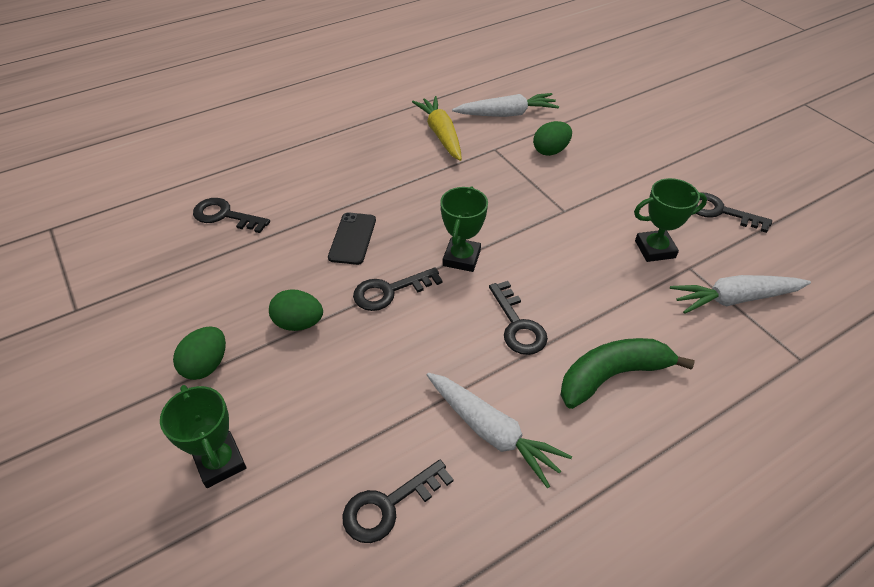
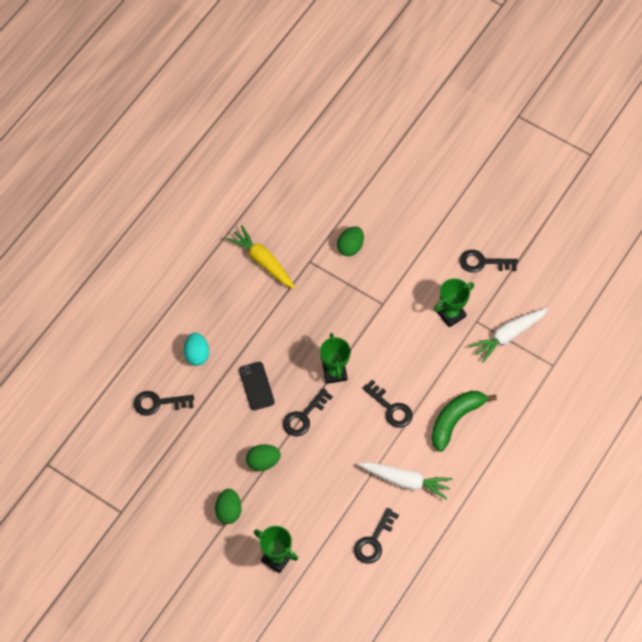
camera: 25 degrees left, 15 degrees up
white carrot [452,93,559,117] -> none
none -> turquoise egg [184,333,209,366]

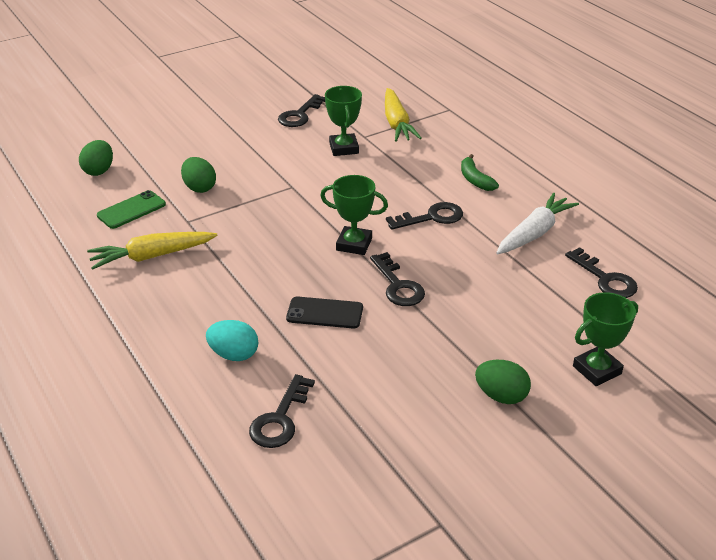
camera: 65 degrees left, 25 degrees down
green egg [246,444,281,471] -> green egg moved to [79,140,113,176]
green banana [431,391,497,452] -> green banana [461,154,499,191], size x0.61
white carrot [469,308,548,363] -> yellow carrot [385,88,422,142]
none -> green phone [97,190,166,229]

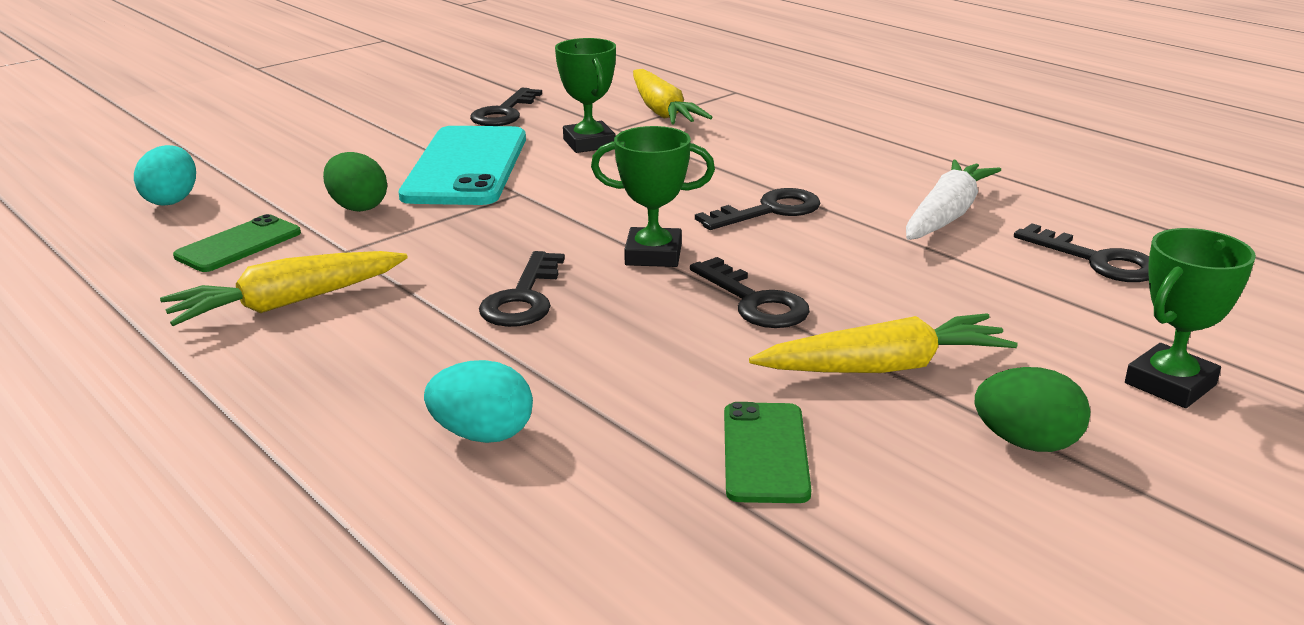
camera: 10 degrees left, 10 degrees down
green egg [79,140,113,176] -> turquoise egg [134,145,196,205]
black key [249,374,315,448] -> black key moved to [479,251,565,327]
black phone [286,296,363,328] -> none
green banana [461,154,499,191] -> none
none -> turquoise phone [399,126,526,205]
none -> green phone [724,402,812,503]
none -> yellow carrot [749,313,1018,373]

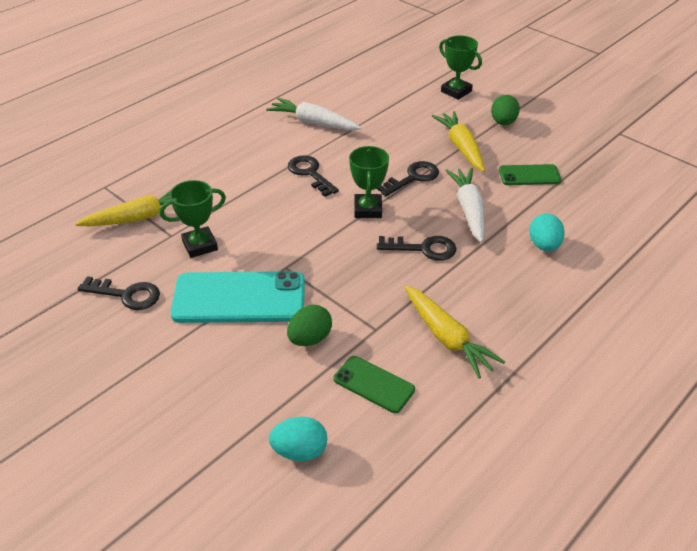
camera: 95 degrees left, 15 degrees up
black key [1014,223,1149,282] -> none
none -> white carrot [445,168,485,243]

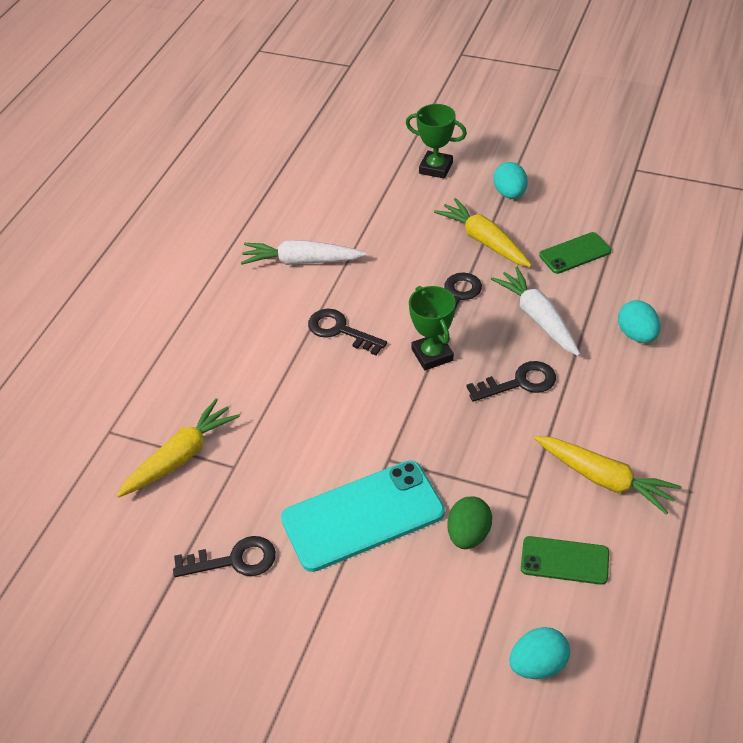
camera: 20 degrees left, 5 degrees up
green trophy [160,180,226,258] -> none
green egg [491,95,520,125] -> turquoise egg [493,162,528,199]

